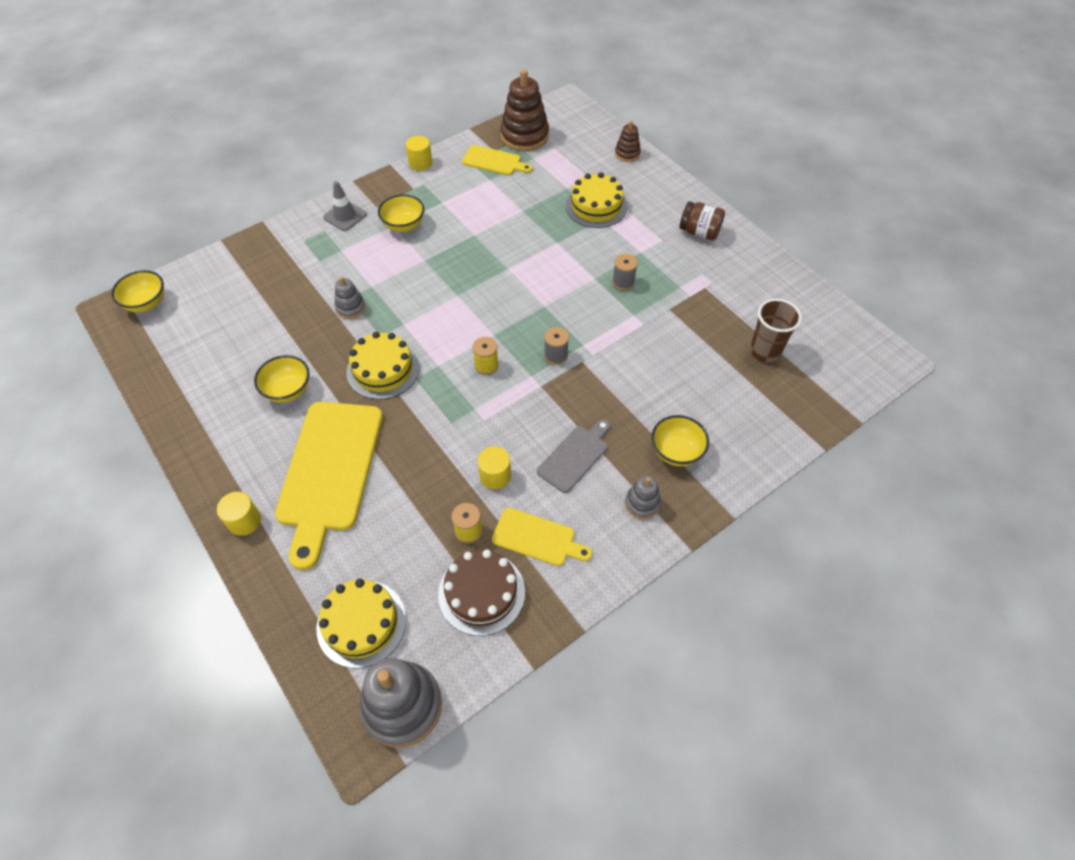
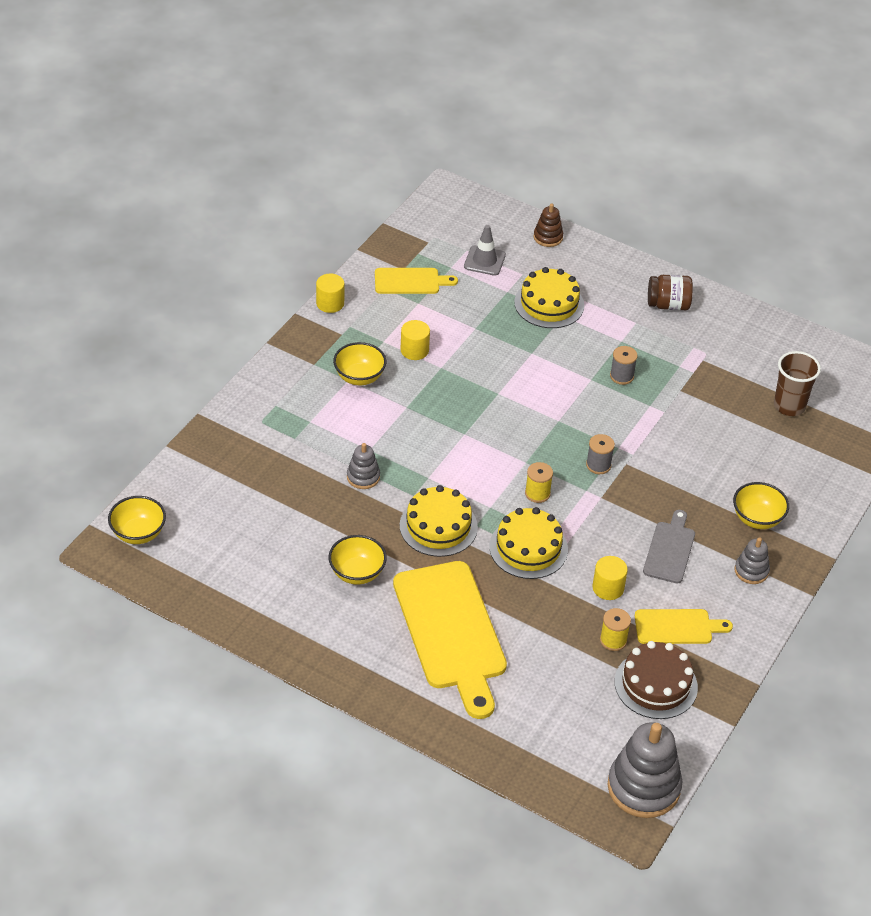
camera: 25 degrees left, 10 degrees down
yellow cylinder [217,492,261,536] -> yellow cylinder moved to [400,320,430,360]
yellow cake [317,579,406,668] -> yellow cake moved to [489,507,568,579]
grey traffic cone [323,181,367,231] -> grey traffic cone moved to [464,225,506,276]
brown stacking toy [500,69,549,151] -> none

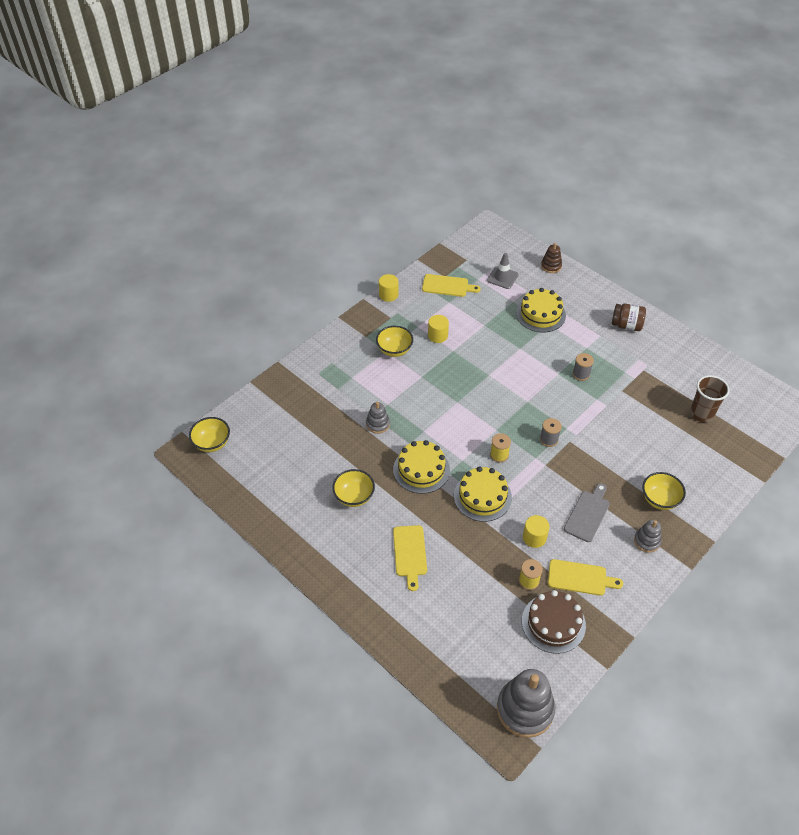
camera: 15 degrees right, 5 degrees up
yellow cutting board [393,561,507,719] -> yellow cutting board [393,525,427,591], size x0.51

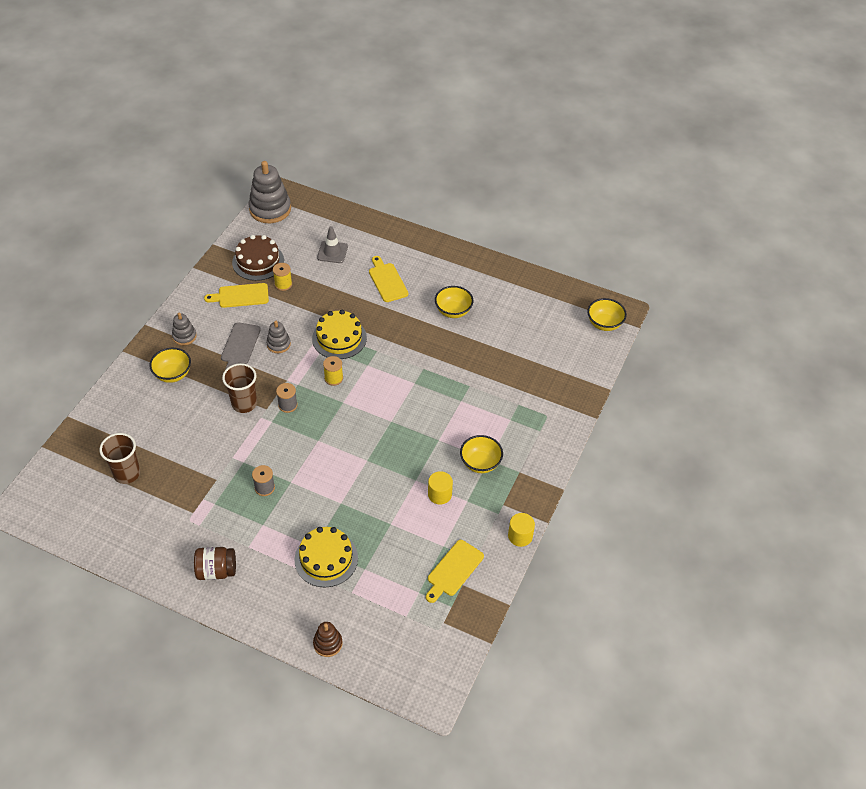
camera: 160 degrees right, 0 degrees up
grey stacking toy [366,402,390,434] -> grey stacking toy moved to [266,321,291,353]
yellow cake [393,440,450,494] -> none
yellow cutting board [422,274,481,297] -> yellow cutting board turned 45 degrees counterclockwise [426,540,484,603]
grey traffic cone [487,253,518,289] -> grey traffic cone moved to [317,226,348,263]
yellow cylinder [523,515,550,548] -> none
none -> brown cup [222,363,257,413]

